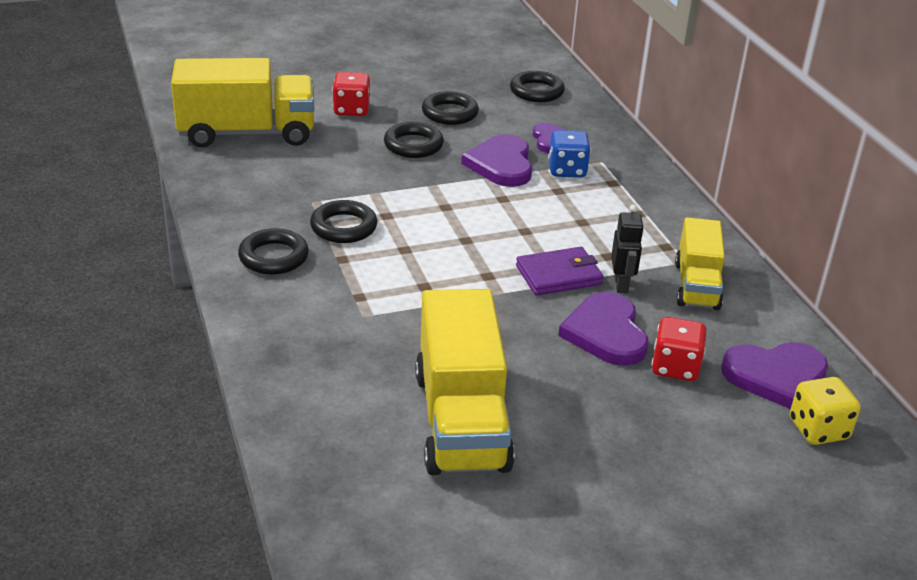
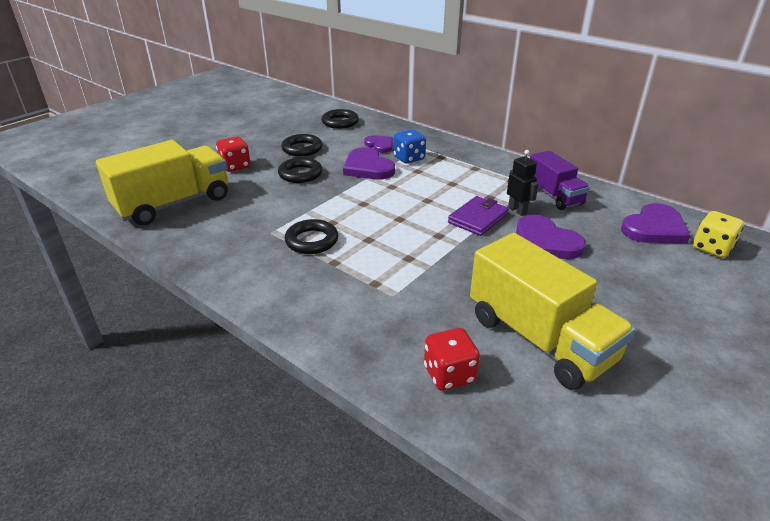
camera: 30 degrees left, 0 degrees up
black ring [238,228,309,275] -> none
red dice [652,317,707,381] -> red dice moved to [424,328,480,391]
yellow truck [675,217,725,310] -> purple truck [530,151,590,210]

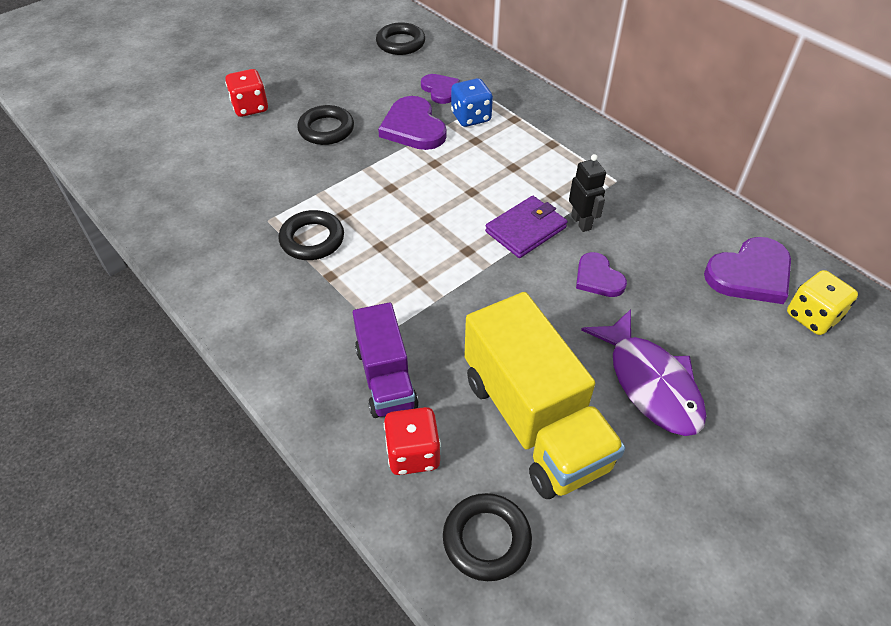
camera: 10 degrees right, 15 degrees up
yellow truck [96,140,228,225] -> none
black ring [281,134,322,157] -> black ring moved to [443,493,532,581]
purple heart [516,215,586,259] -> purple heart [576,252,627,297], size x0.62
purple truck [530,151,590,210] -> purple truck moved to [353,302,419,418]
none -> purple fish [581,309,707,436]

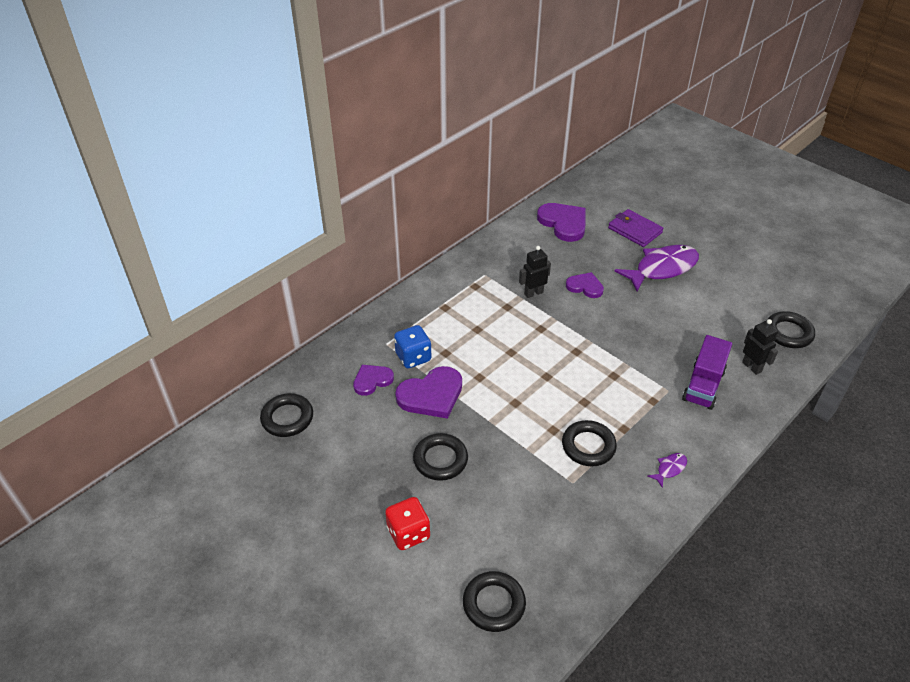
camera: 95 degrees left, 5 degrees down
purple truck [353,302,419,418] -> purple truck turned 135 degrees clockwise [682,335,732,410]
red dice [384,407,441,475] -> black robot [742,319,778,375]
yellow truck [464,292,625,499] -> none
purple wallet [485,196,567,258] -> purple wallet moved to [608,209,663,247]
purple heart [576,252,627,297] -> purple heart turned 120 degrees counterclockwise [566,272,604,298]
yellow dice [787,270,858,335] -> none
none -> black ring [463,571,526,632]
none -> purple fish [648,453,687,488]

